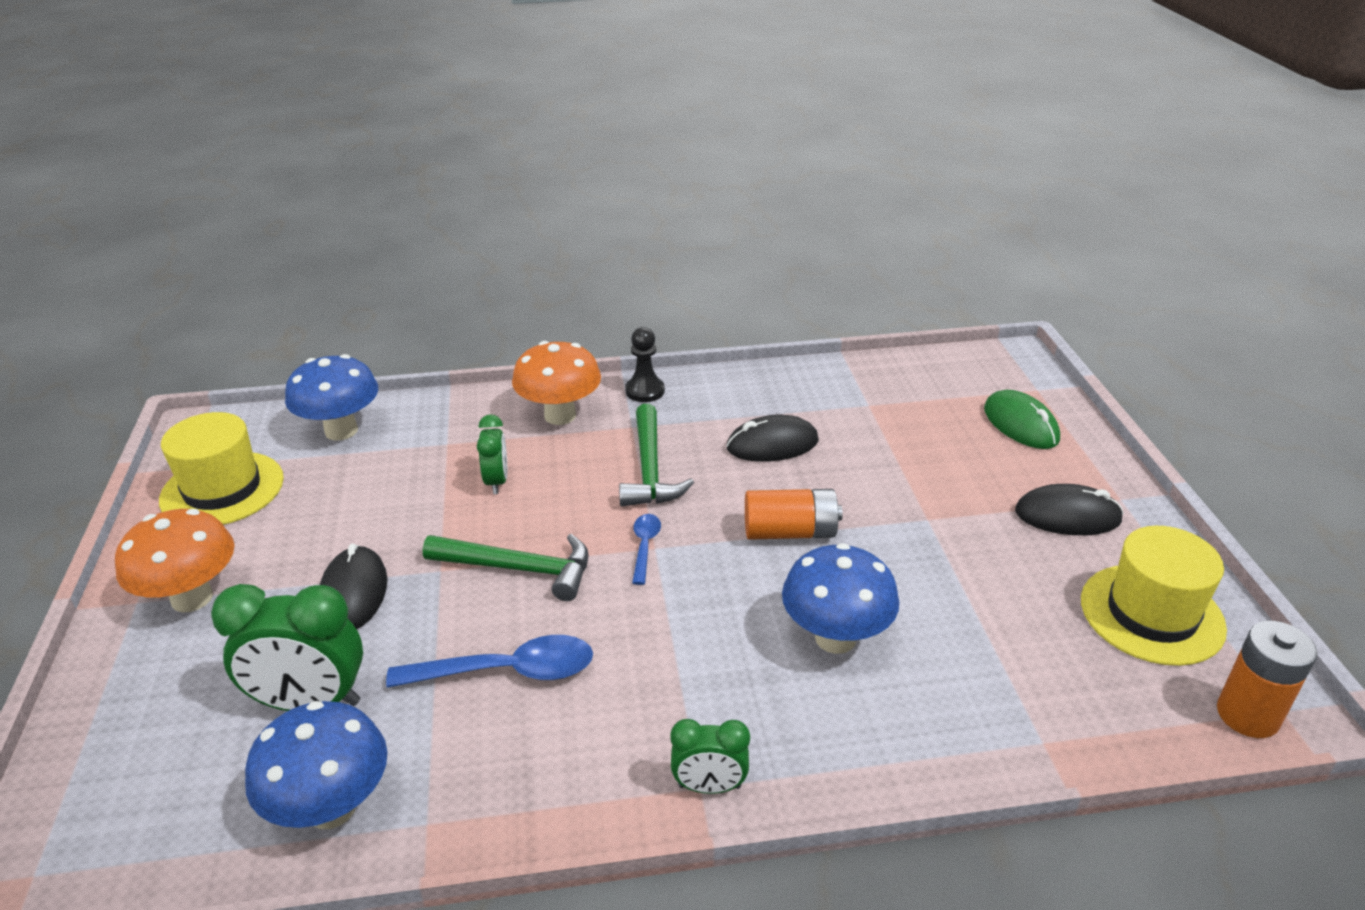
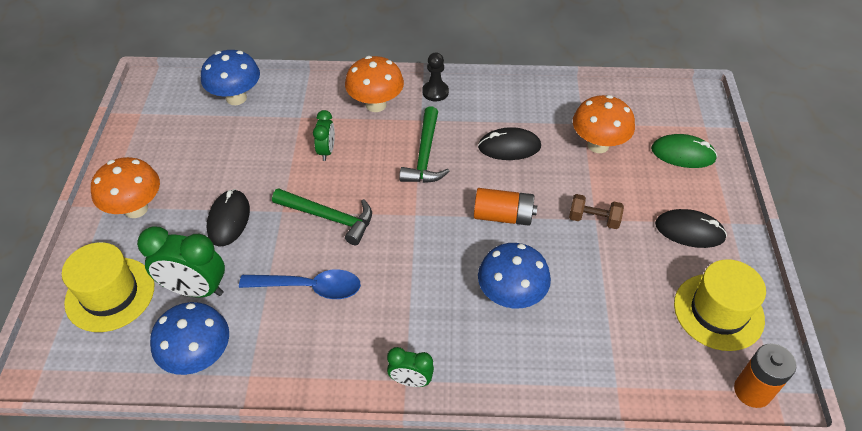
camera: 10 degrees right, 15 degrees up
yellow hat [159,412,284,525] -> yellow hat moved to [62,242,155,332]
blue spoon [632,514,661,585] -> none
green mouse [984,390,1060,449] -> green mouse turned 60 degrees counterclockwise [651,134,717,168]
none -> brown dumbbell [569,194,624,229]
none -> orange mushroom [573,95,635,153]

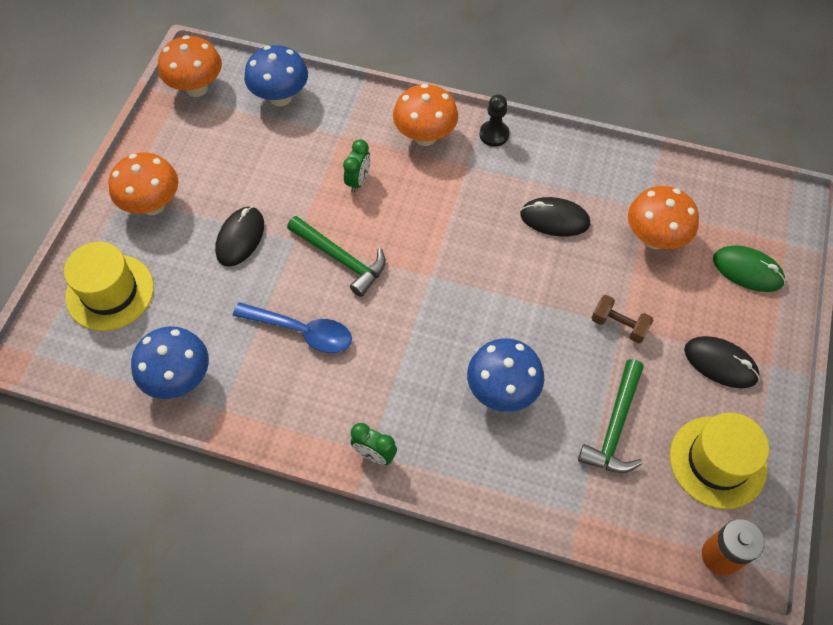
camera: 15 degrees right, 10 degrees up
green clock [137,226,225,297] -> none
green hammer [399,106,450,183] -> green hammer moved to [578,359,644,473]
orange battery [474,188,537,226] -> none
none -> orange mushroom [158,35,222,97]

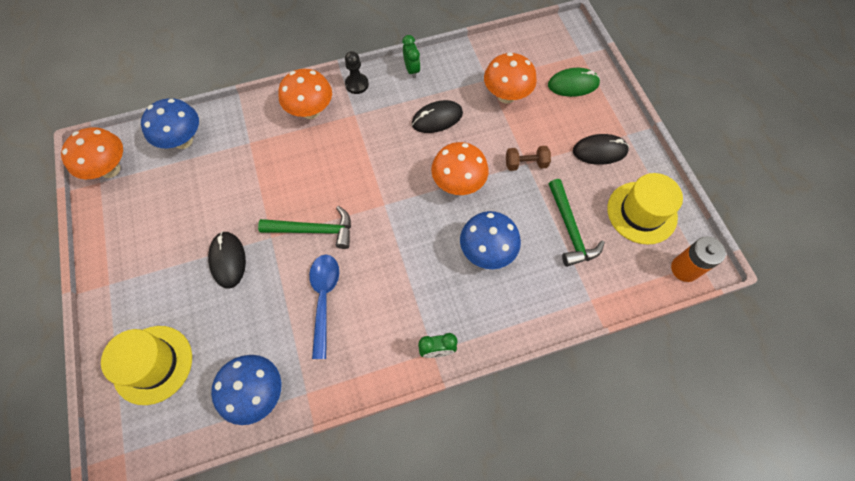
camera: 35 degrees left, 5 degrees up
orange mushroom [108,153,178,215] -> orange mushroom moved to [431,142,489,195]
blue spoon [233,302,352,353] -> blue spoon turned 75 degrees counterclockwise [309,255,339,359]
green clock [343,139,370,193] -> green clock moved to [403,35,421,78]

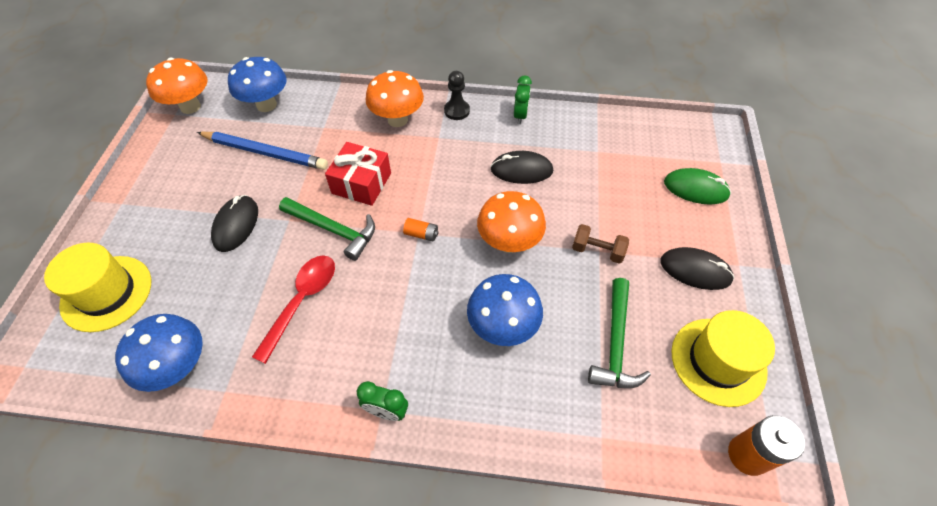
camera: 25 degrees right, 10 degrees down
blue spoon [309,255,339,359] -> red spoon [252,255,335,364]
orange mushroom [484,52,537,104] -> none
none -> blue pencil [197,132,328,170]
none -> red gift [325,142,391,206]
none -> orange battery [403,218,438,241]

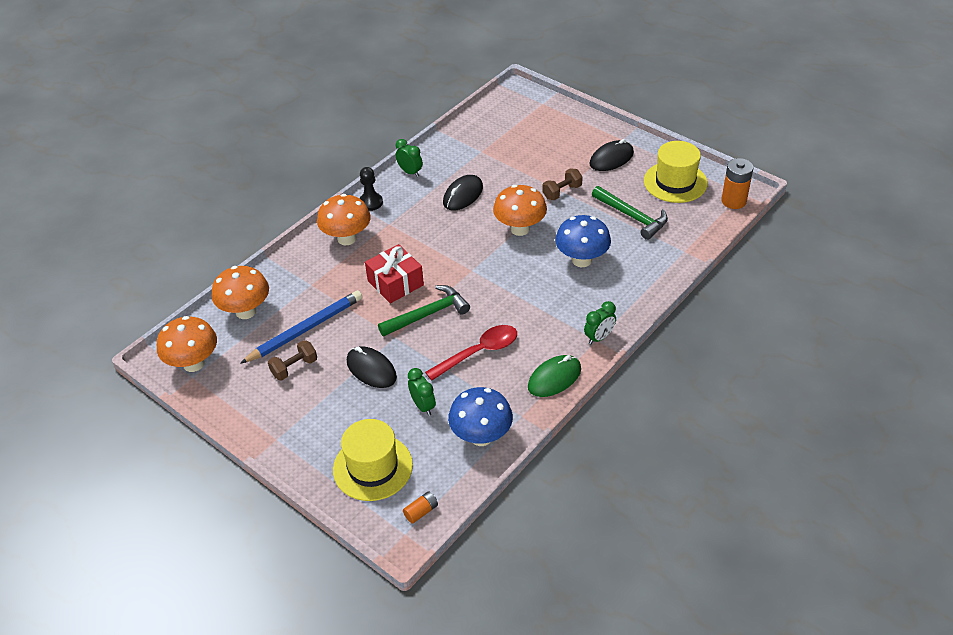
camera: 55 degrees left, 10 degrees down
blue mushroom [228,57,286,112] -> orange mushroom [212,266,269,319]
red spoon [252,255,335,364] -> red spoon turned 90 degrees clockwise [425,325,517,381]
orange battery [403,218,438,241] -> orange battery moved to [403,491,438,524]
green mouse [664,168,731,205] -> green mouse moved to [528,355,581,397]
none -> brown dumbbell [268,340,317,381]
none -> green clock [408,368,436,416]

